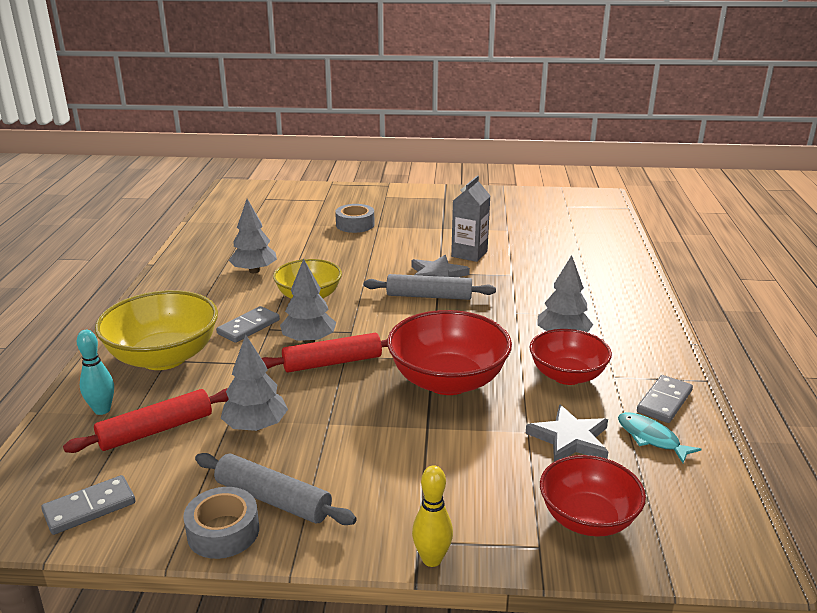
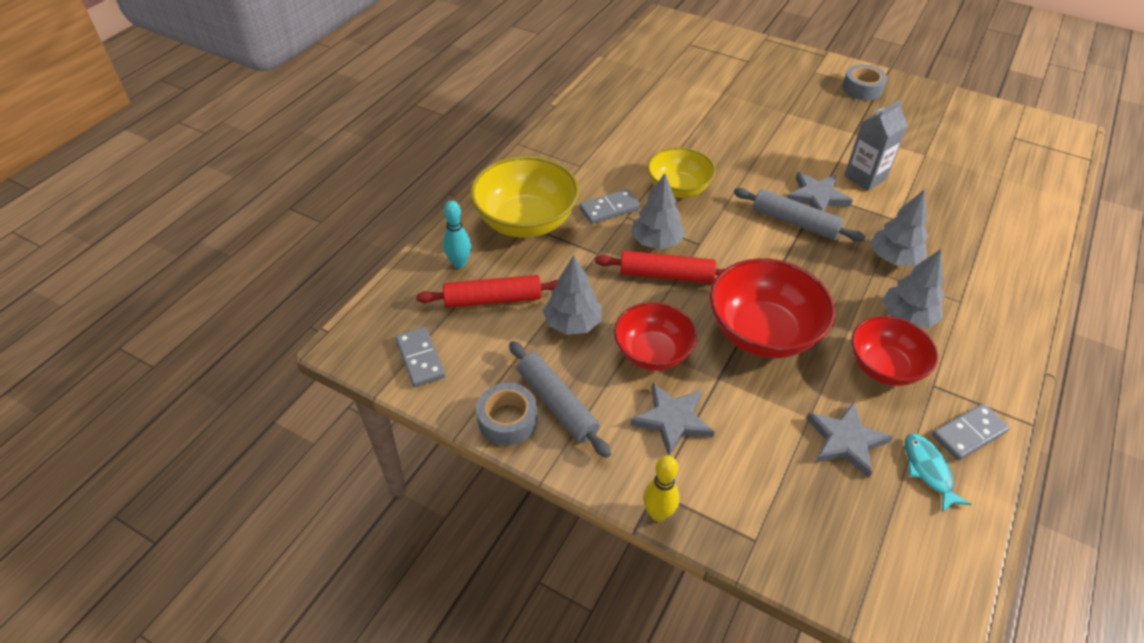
camera: 25 degrees right, 20 degrees up
grey domino [41,475,135,535] -> grey domino turned 75 degrees clockwise [395,327,445,387]
grey tree [228,199,277,273] -> grey tree moved to [871,189,928,266]
grey tape [335,204,375,233] -> grey tape moved to [842,65,887,100]
red bowl [540,455,646,537] -> red bowl moved to [614,302,697,371]
none -> grey star [631,383,715,456]

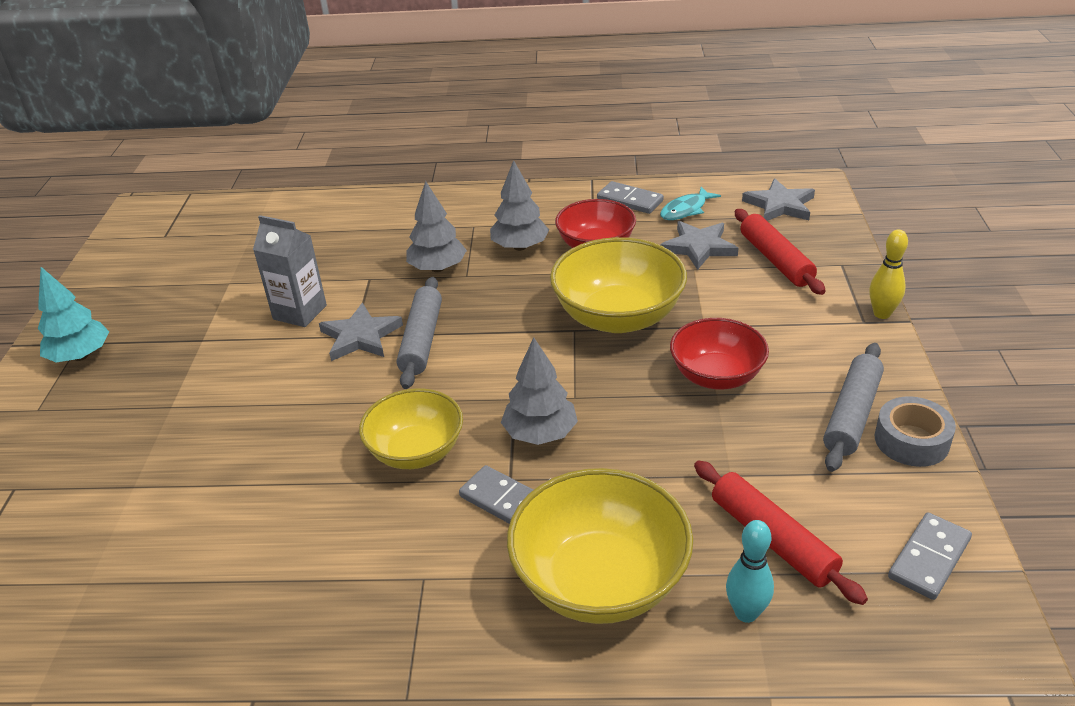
camera: 115 degrees left, 10 degrees down
grey tree [543,255,602,335] -> none
red rolling pin [595,251,725,284] -> red rolling pin moved to [735,209,826,295]
grey star [631,383,715,456] -> grey star moved to [742,178,815,221]
red bowl [710,258,835,358] -> yellow bowl [550,237,687,333]
grey tape [842,65,887,100] -> turquoise tree [38,267,109,363]

